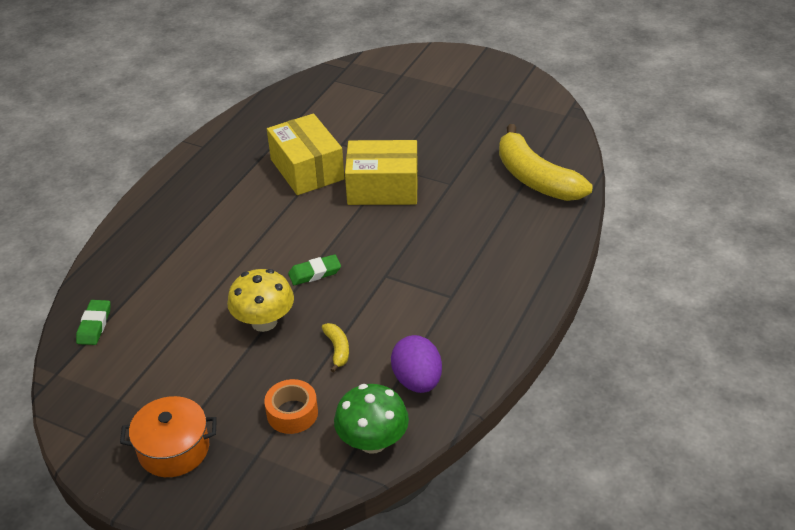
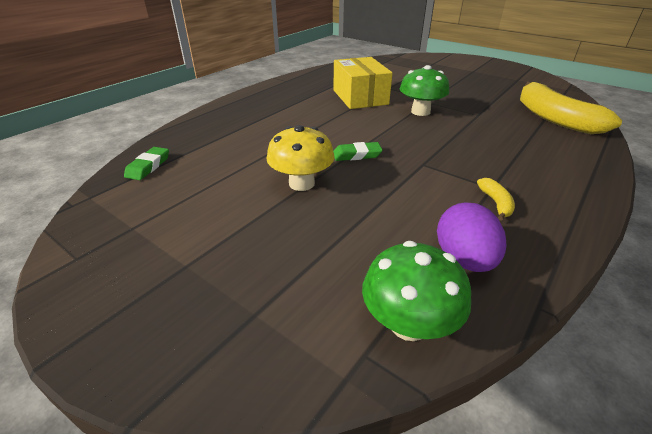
camera: 10 degrees right, 5 degrees down
orange pot [120,396,217,477] -> none
orange tape [264,379,318,434] -> none
yellow banana [322,323,349,372] -> yellow banana moved to [477,178,515,221]
yellow box [345,140,418,205] -> green mushroom [400,65,449,116]

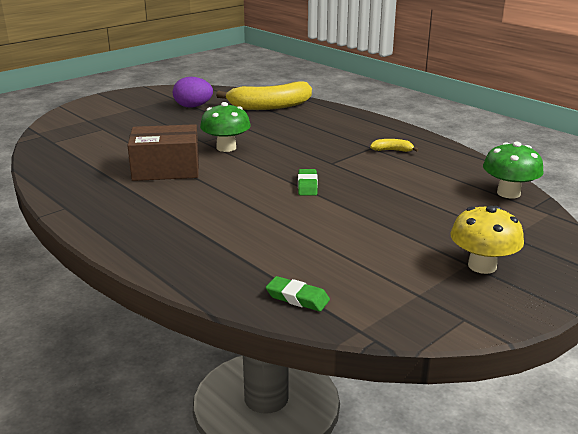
camera: 80 degrees left, 10 degrees down
yellow mushroom [266,125,335,191] -> yellow mushroom moved to [450,206,524,274]
yellow box [333,57,393,109] -> brown box [127,124,199,181]
purple egg [437,202,506,272] -> purple egg moved to [173,77,213,108]

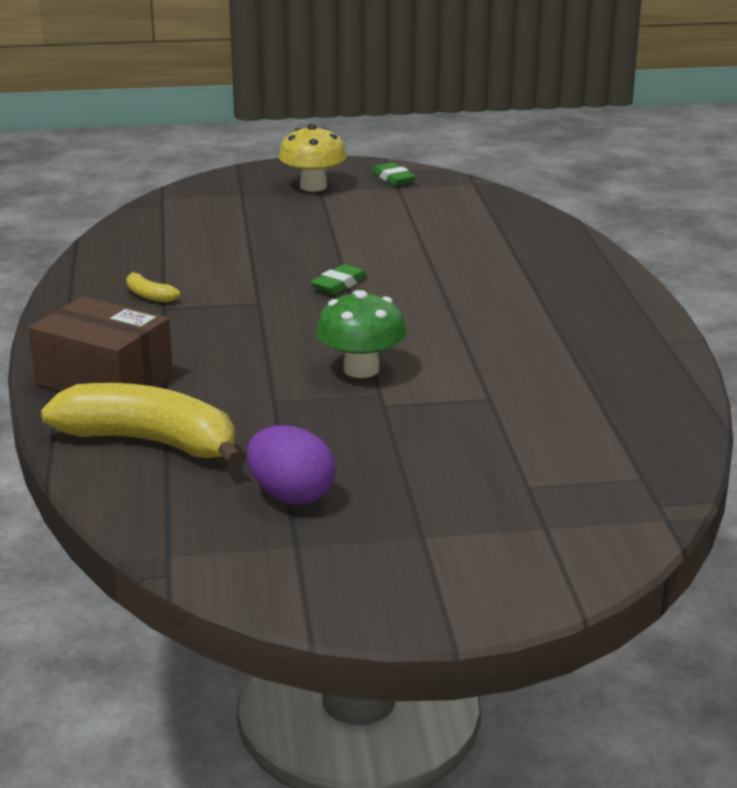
camera: 145 degrees left, 0 degrees up
brown box [127,124,199,181] -> brown box moved to [29,296,173,391]
green eraser [266,276,330,312] -> green eraser moved to [372,163,416,186]
green mushroom [483,142,544,199] -> none

